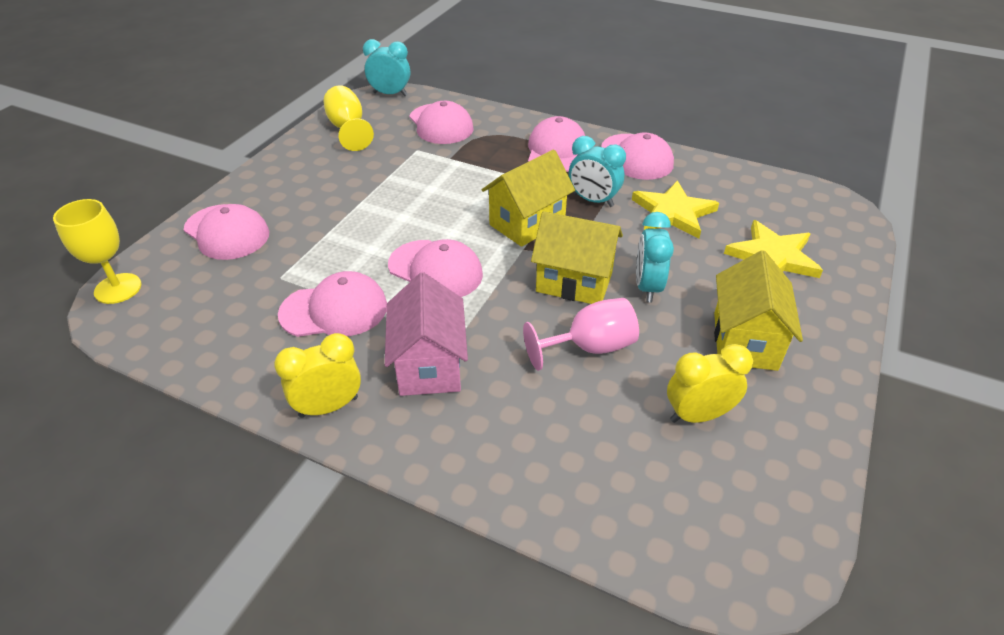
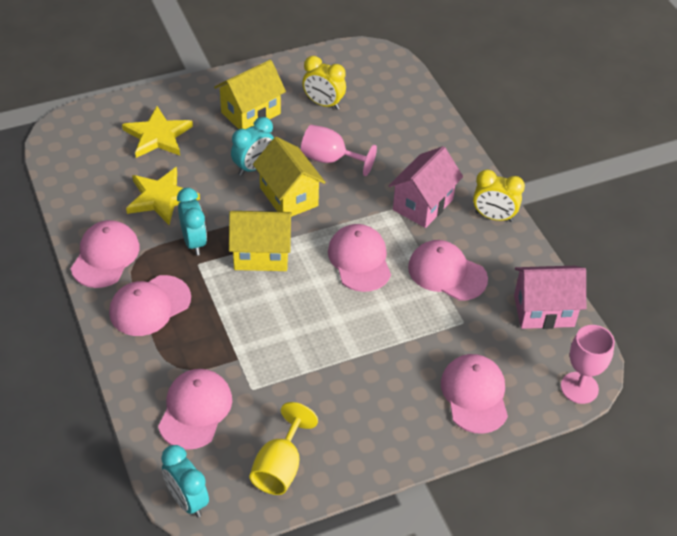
camera: 140 degrees left, 5 degrees up
yellow goblet [53,199,142,304] -> pink goblet [561,325,615,404]
none -> pink house [514,266,586,329]

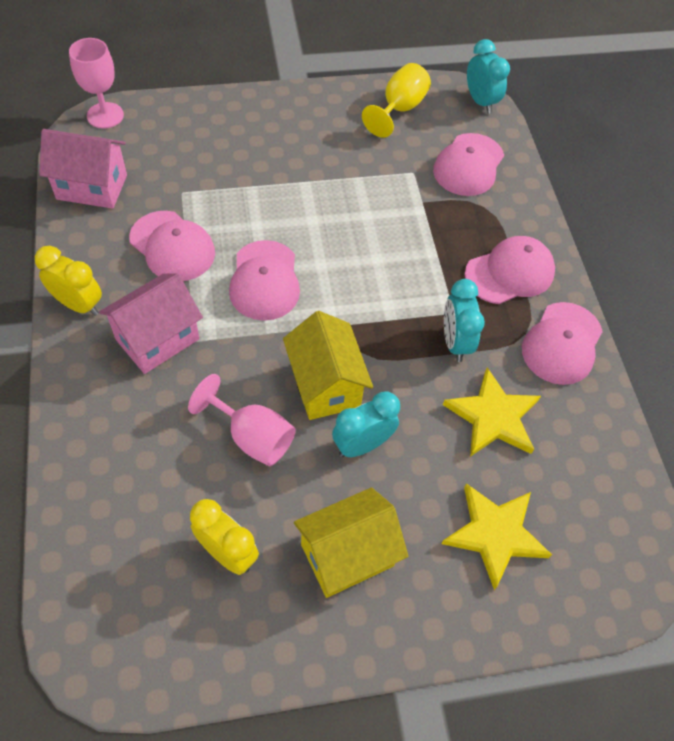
camera: 170 degrees left, 10 degrees up
yellow house [229,211,292,271] -> none
pink cap [441,354,508,434] -> none

